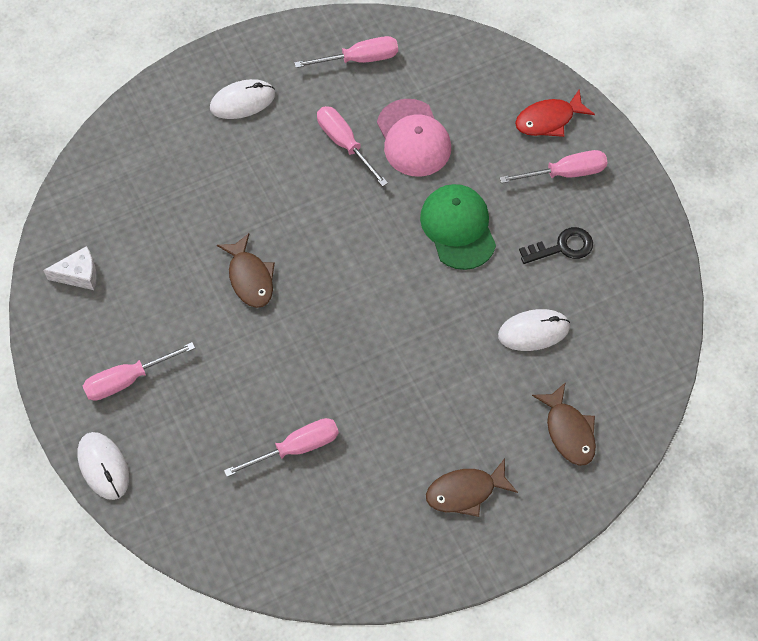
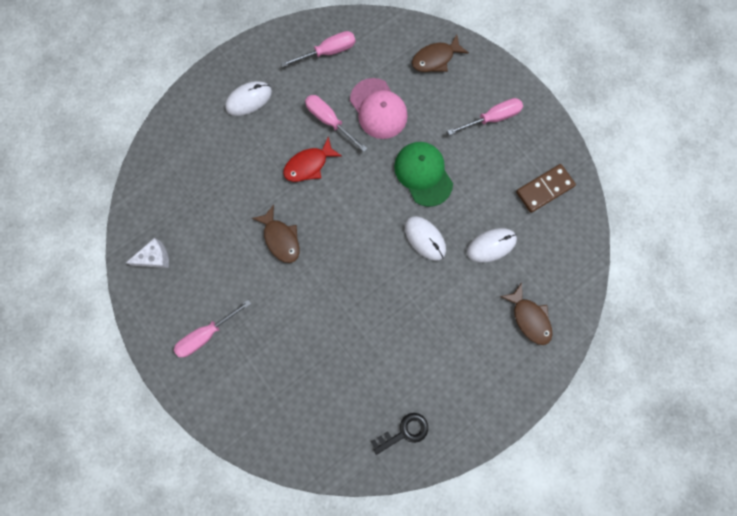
camera: 10 degrees left, 15 degrees up
white mouse [77,432,129,500] -> white mouse moved to [405,216,446,261]
pink screwdriver [224,418,339,477] -> none
brown fish [426,458,518,517] -> brown fish moved to [412,34,469,72]
red fish [515,89,595,137] -> red fish moved to [283,137,342,182]
black key [519,227,593,264] -> black key moved to [371,413,428,455]
none -> brown domino [516,164,576,213]

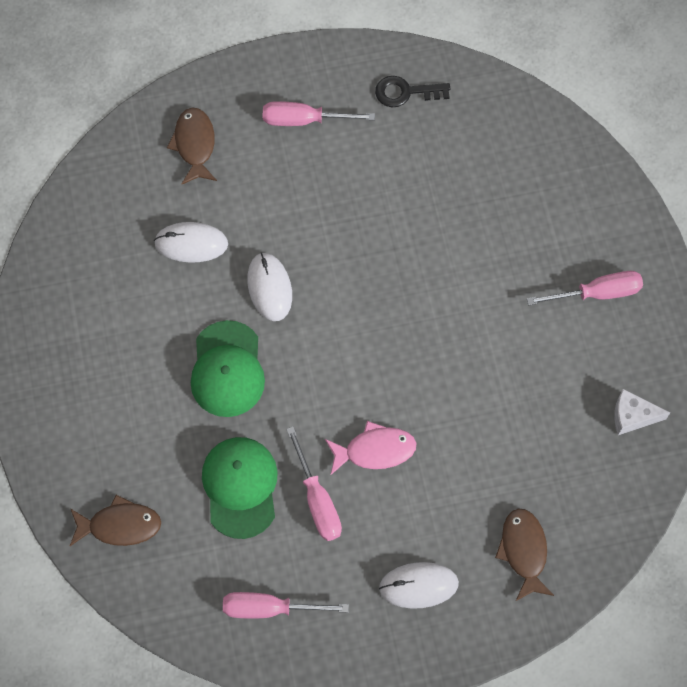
camera: 155 degrees left, 10 degrees down
brown fish [252,205,299,263] -> brown fish moved to [495,508,554,601]
red fish [283,137,342,182] -> pink fish [325,421,416,475]
pink cap [350,78,408,139] -> green cap [202,437,278,539]
pink screwdriver [447,98,523,135] -> pink screwdriver moved to [263,101,375,126]
brown domino [516,164,576,213] -> none

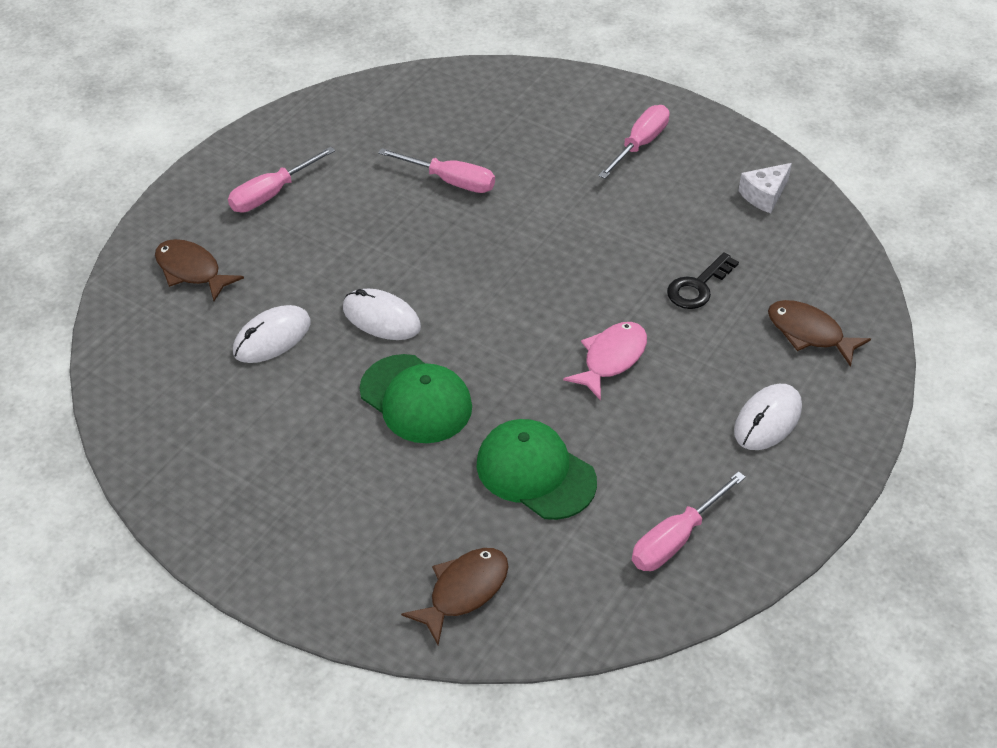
camera: 45 degrees left, 20 degrees down
pink screwdriver [286,427,342,541] -> pink screwdriver moved to [378,148,495,193]
black key [375,76,450,107] -> black key moved to [667,252,739,309]

